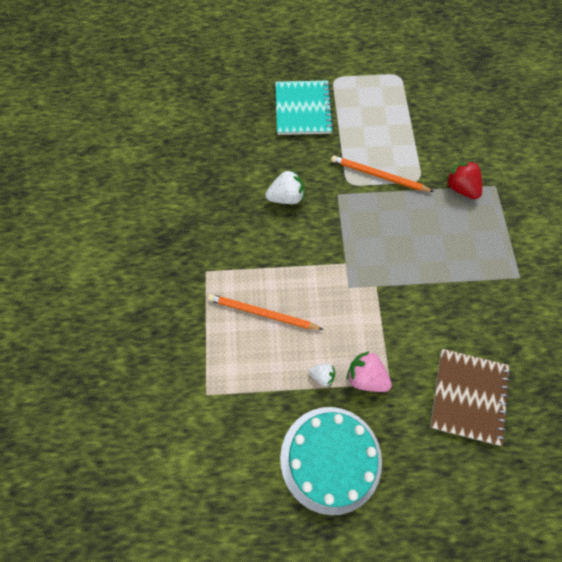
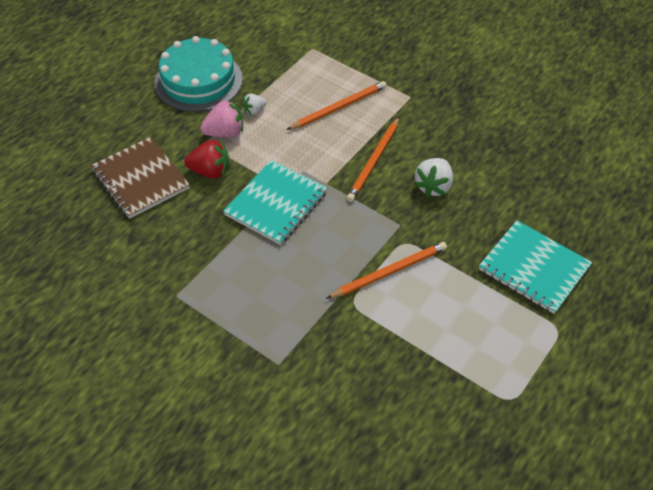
camera: 130 degrees right, 15 degrees down
red strawberry [445,160,482,199] -> red strawberry moved to [184,140,229,179]
none -> turquoise notebook [223,160,327,245]
none -> orange pencil [347,117,400,202]

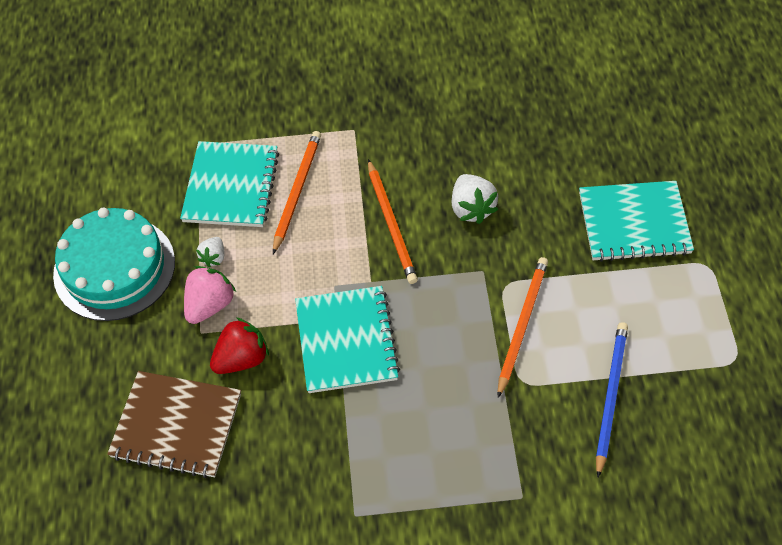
camera: 40 degrees left, 5 degrees up
none -> turquoise notebook [180,141,279,227]
none -> blue pencil [596,322,628,478]

